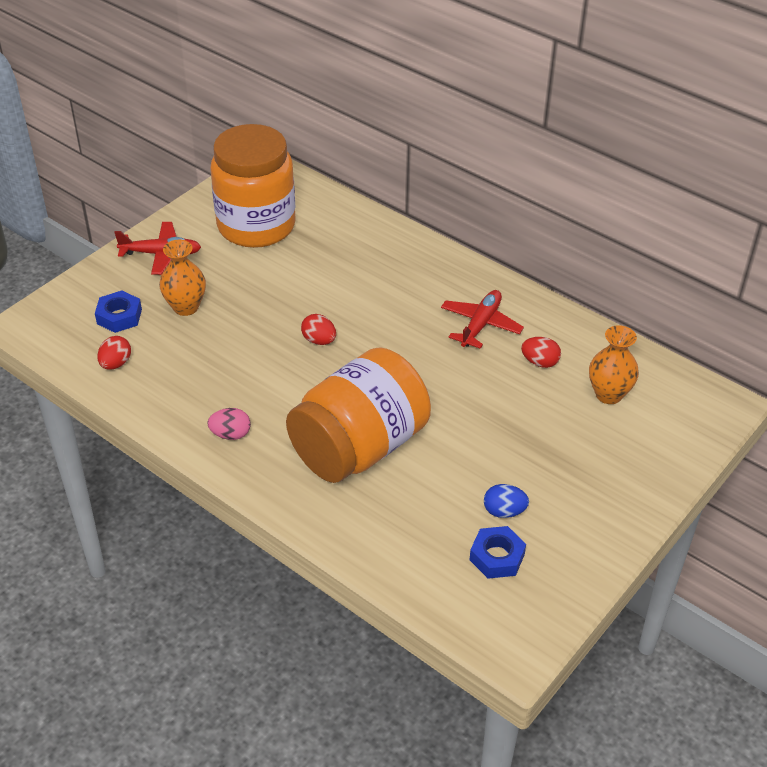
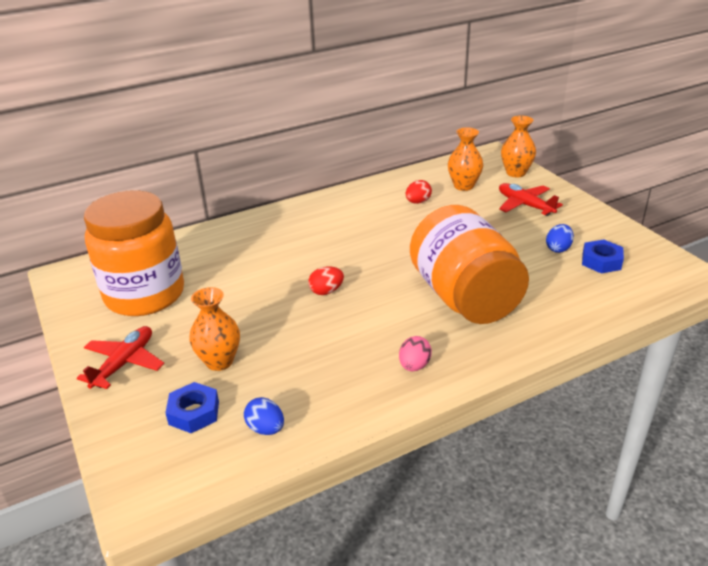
camera: 65 degrees left, 10 degrees down
red egg [97,336,131,370] -> blue egg [244,397,284,435]
red plane [441,290,524,349] -> red plane moved to [499,183,563,216]
none -> orange vase [501,116,536,178]

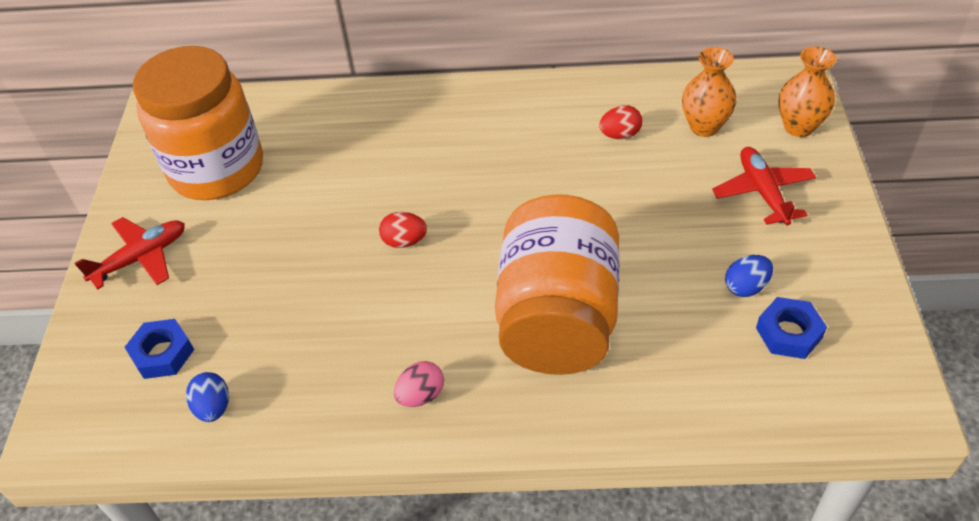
camera: 30 degrees right, 15 degrees up
orange vase [189,287,240,371] -> none

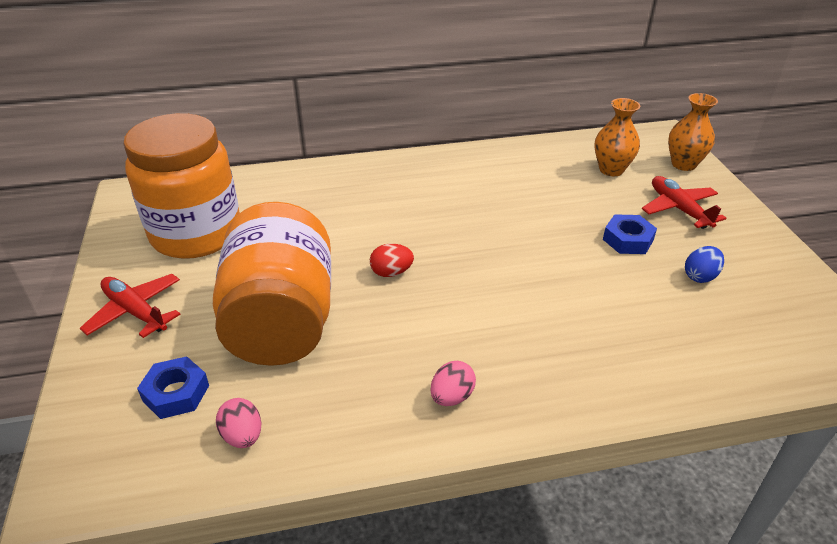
camera: 15 degrees left, 10 degrees down
red plane [74,217,185,290] -> red plane turned 90 degrees counterclockwise [80,274,181,338]
blue egg [186,372,229,422] -> pink egg [216,398,261,448]
orange jar [495,194,620,375] -> orange jar moved to [213,202,331,366]
red egg [599,105,642,139] -> none
blue nut [756,297,827,359] -> blue nut moved to [603,214,657,254]

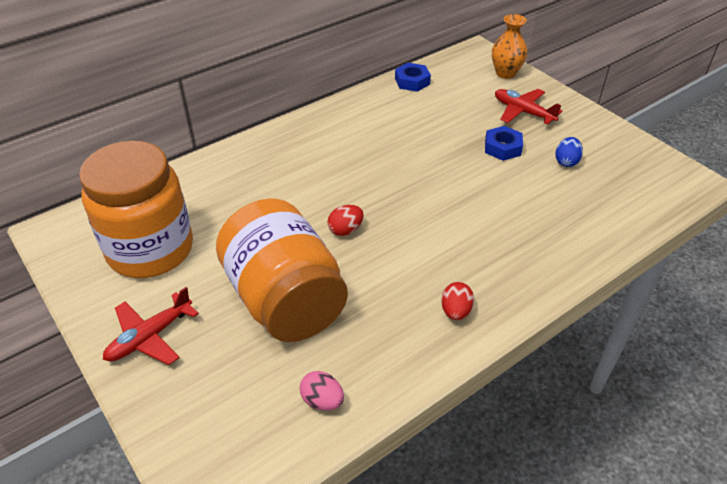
camera: 25 degrees left, 5 degrees up
red plane [80,274,181,338] -> red plane turned 60 degrees counterclockwise [103,287,199,365]
blue nut [137,356,209,419] -> blue nut moved to [395,63,431,92]
pink egg [430,361,476,406] -> red egg [441,282,474,320]
orange vase [594,98,640,176] -> none

